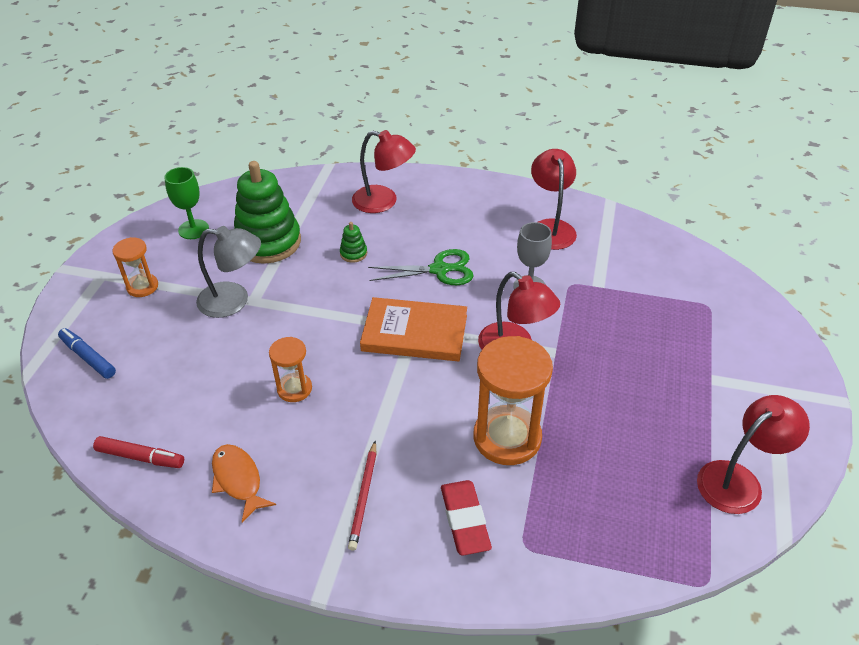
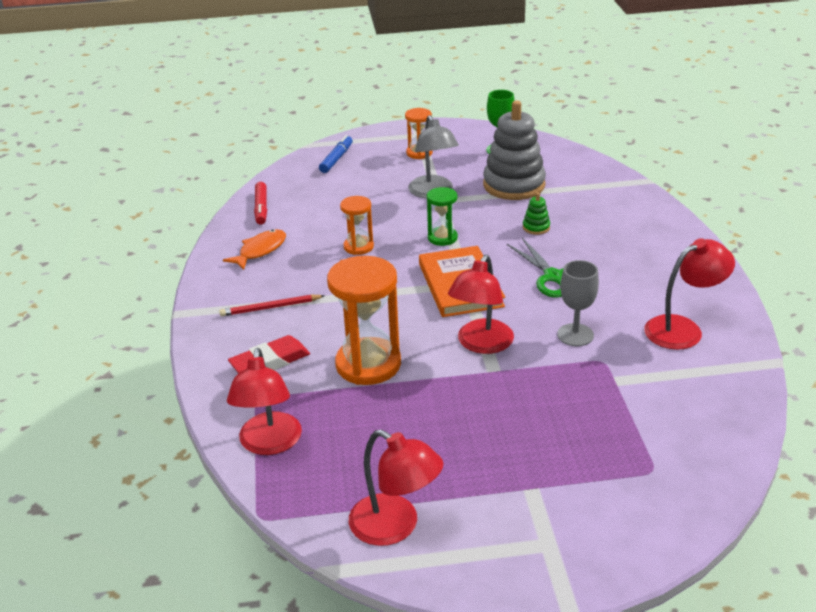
camera: 70 degrees right, 10 degrees down
green stacking toy [234,161,301,264] -> grey stacking toy [483,101,546,200]
red lamp [352,130,416,213] -> red lamp moved to [227,348,302,455]
none -> green hourglass [427,187,458,246]

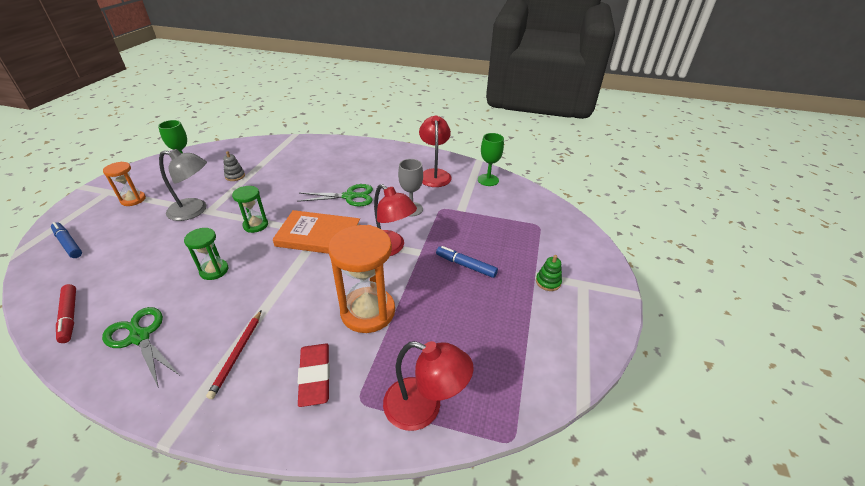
camera: 70 degrees left, 5 degrees up
orange fish [223,229,286,270] -> green scissors [102,307,179,386]
red marker [254,182,267,225] -> red marker turned 45 degrees clockwise [56,284,76,343]
orange hourglass [340,196,374,255] -> green hourglass [184,228,228,280]
red lamp [349,430,444,546] -> none
grey stacking toy [483,101,546,200] -> grey stacking toy [223,151,245,181], size x0.41
green stacking toy [523,193,550,235] -> green stacking toy moved to [536,255,562,291]
none -> blue marker [436,246,498,278]
none -> green goblet [478,133,504,186]

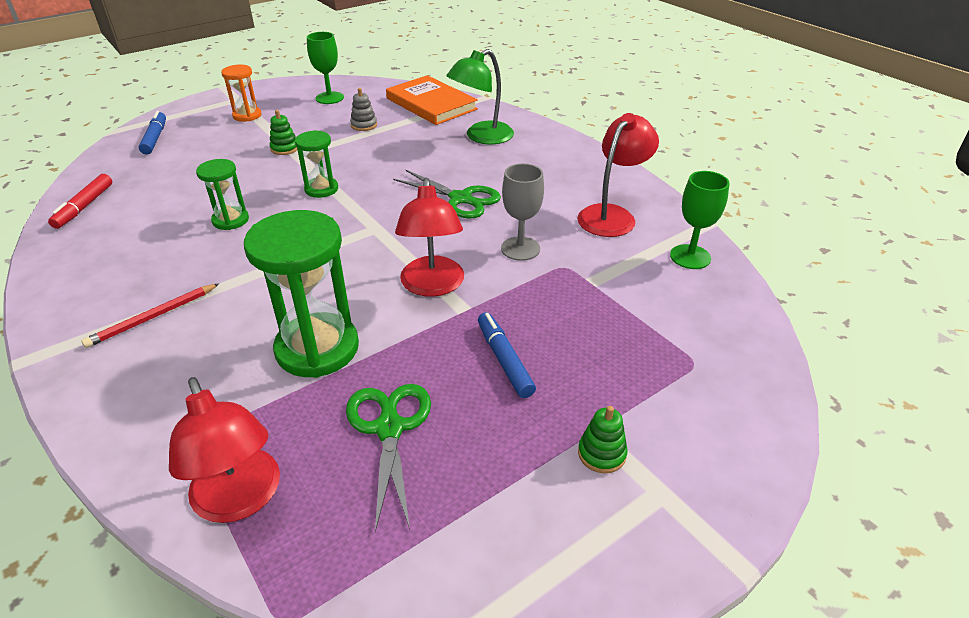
camera: 40 degrees right, 0 degrees up
green scissors [102,307,179,386] -> green scissors moved to [346,384,431,532]
grey lamp [159,149,207,221] -> green stacking toy [269,110,297,155]
orange book [273,210,360,254] -> orange book moved to [386,75,478,125]
red eraser [298,344,330,407] -> none
orange hourglass [328,225,395,333] -> green hourglass [244,210,359,378]
none -> green lamp [446,49,514,144]

